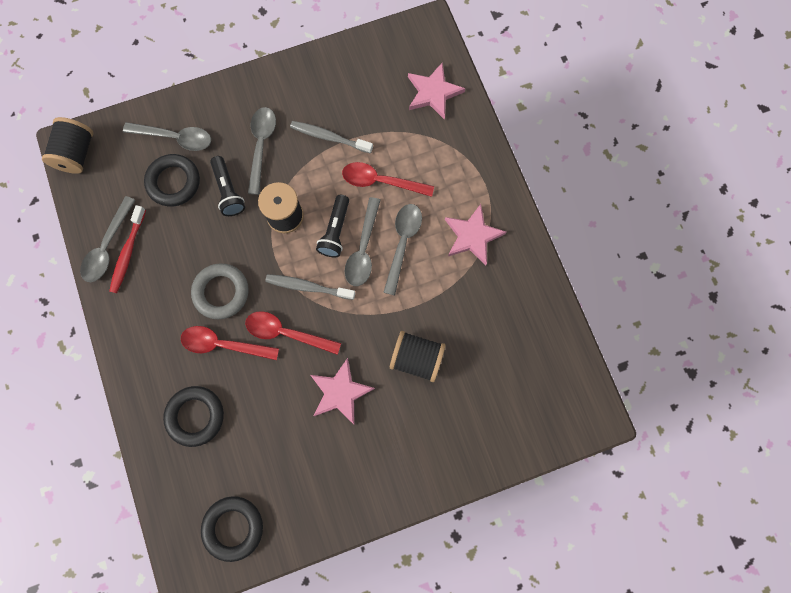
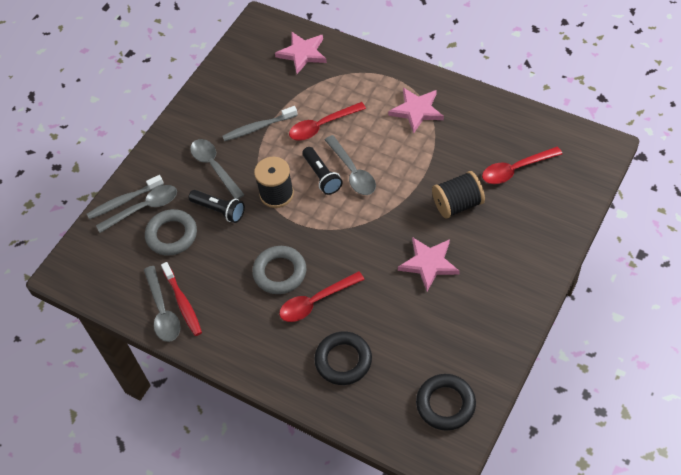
camera: 35 degrees left, 20 degrees down
black spool [42,117,93,174] -> none
black ring [144,154,200,207] -> grey ring [145,209,197,256]
red spoon [245,311,341,355] -> red spoon moved to [482,147,562,184]
grey toothbrush [265,274,355,300] -> grey toothbrush moved to [87,175,164,219]
grey spoon [383,204,422,295] -> none

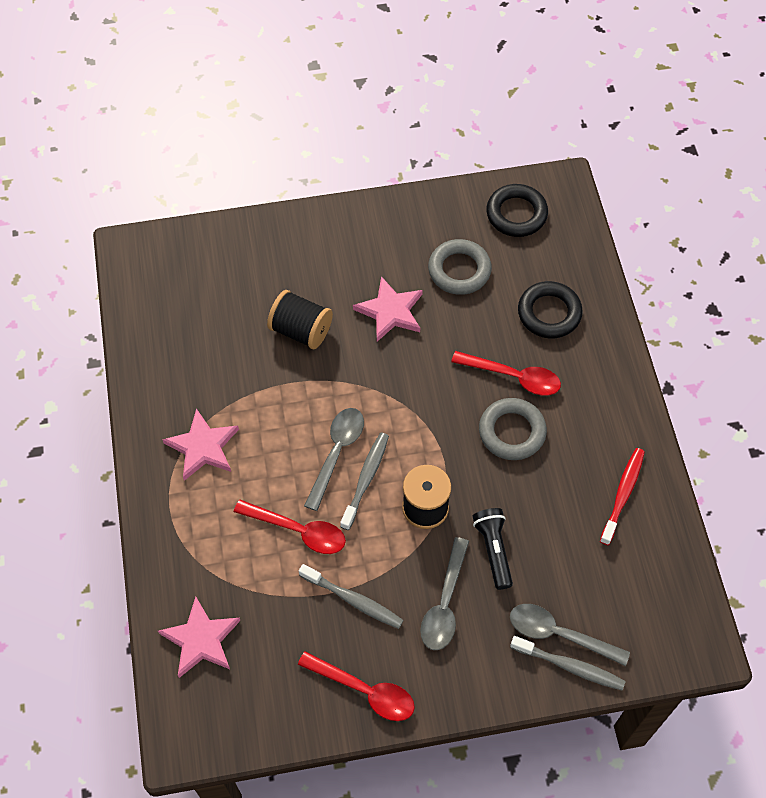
camera: 135 degrees left, 5 degrees up
grey spoon [144,266,181,342] -> none
grey ring [145,209,197,256] -> grey ring moved to [428,239,492,295]
black flashlight [302,147,343,195] -> grey toothbrush [340,433,389,530]
red spoon [482,147,562,184] -> red spoon moved to [298,651,415,721]

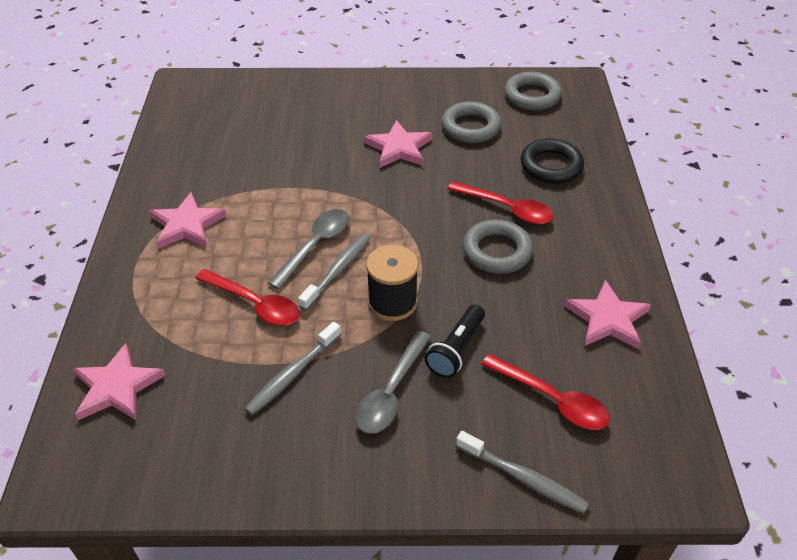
camera: 10 degrees right, 15 degrees down
black spool [267,290,333,349] -> none
red spoon [298,651,415,721] -> red spoon moved to [481,354,610,430]
grey toothbrush [299,564,403,629] -> grey toothbrush turned 90 degrees clockwise [244,322,342,415]
black flashlight [473,508,513,590] -> black flashlight turned 150 degrees counterclockwise [425,305,485,378]
black ring [486,184,548,237] -> grey ring [504,72,562,110]
grey spoon [510,604,630,666] -> none
red toothbrush [600,448,645,545] -> pink star [565,280,651,349]

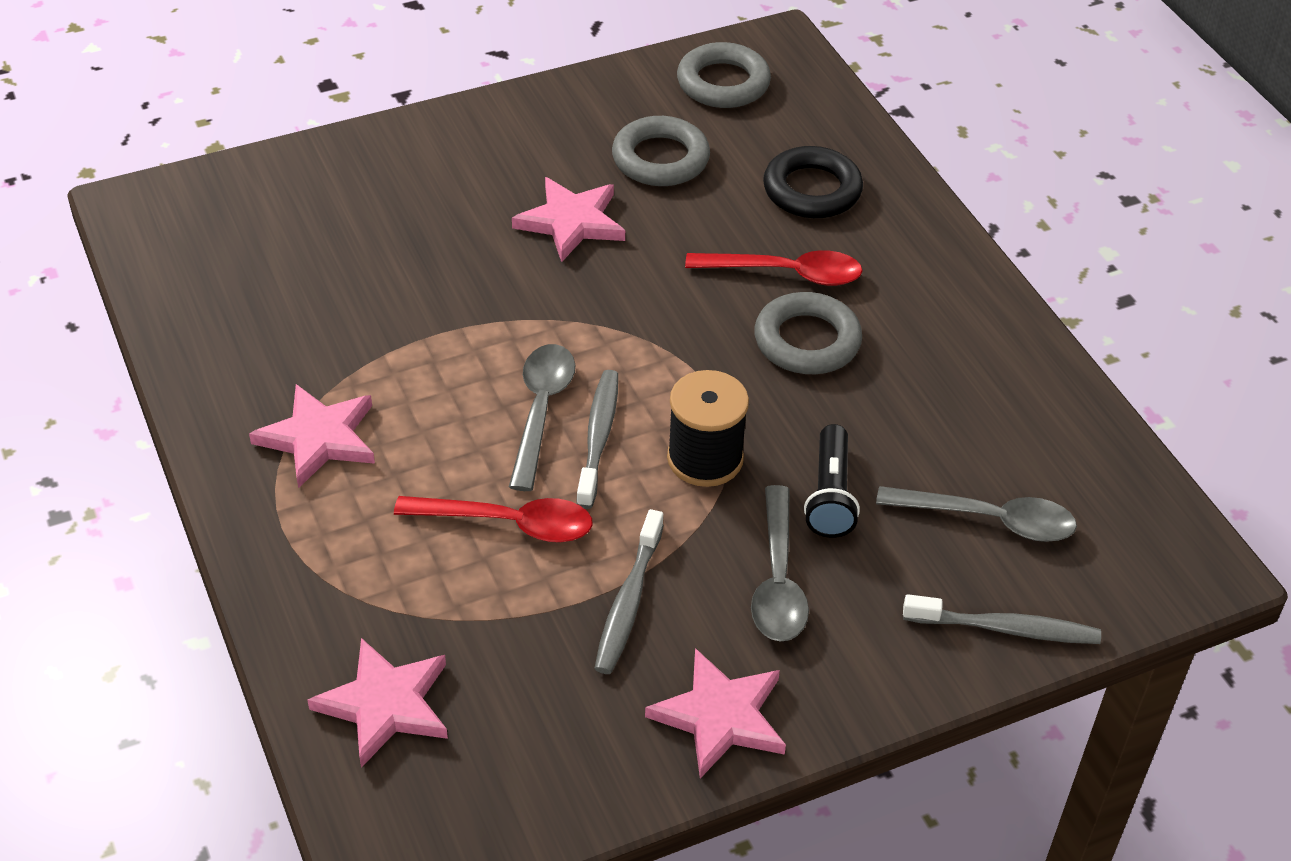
camera: 25 degrees left, 0 degrees up
red spoon [481,354,610,430] -> grey spoon [876,486,1077,542]
pink star [565,280,651,349] -> pink star moved to [645,648,786,779]

